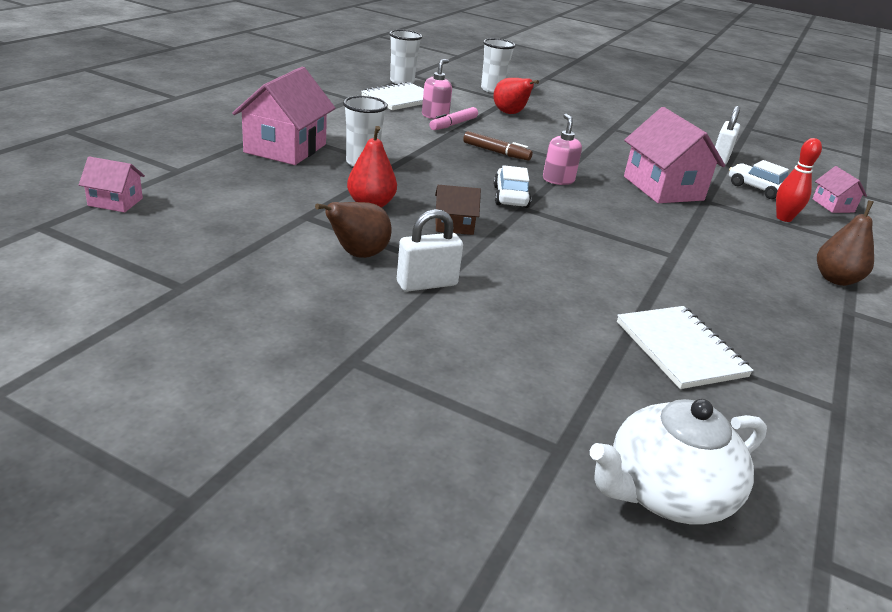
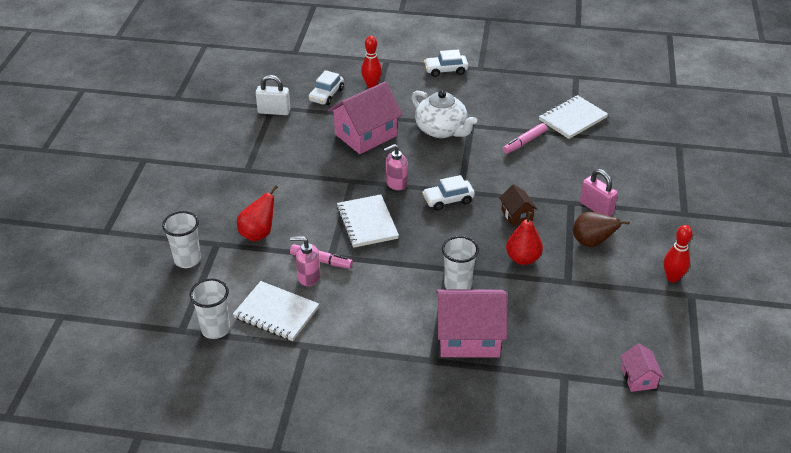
camera: 105 degrees left, 10 degrees up
white padlock [397,209,463,292] -> pink padlock [580,169,618,216]
brown marker [463,131,533,161] -> white notebook [337,195,399,248]
white teapot [590,399,767,524] -> white teapot moved to [412,90,477,138]
pink house [812,166,867,213] -> none
brown pear [817,200,874,286] -> white car [424,50,469,77]
none -> pink marker [503,123,547,154]
none -> red bowling pin [663,225,693,282]

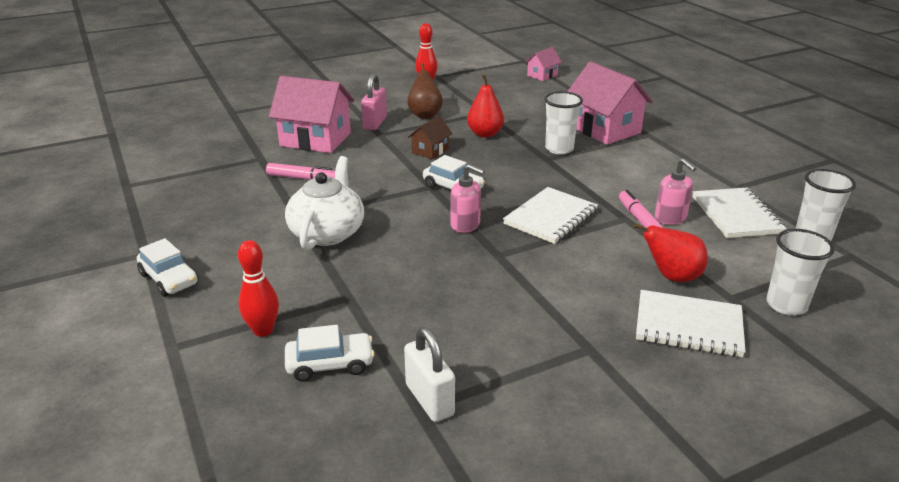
camera: 125 degrees left, 10 degrees down
pink house [328,81,403,154] -> pink house moved to [269,76,354,153]
white notebook [539,95,608,139] -> white notebook moved to [636,290,746,357]

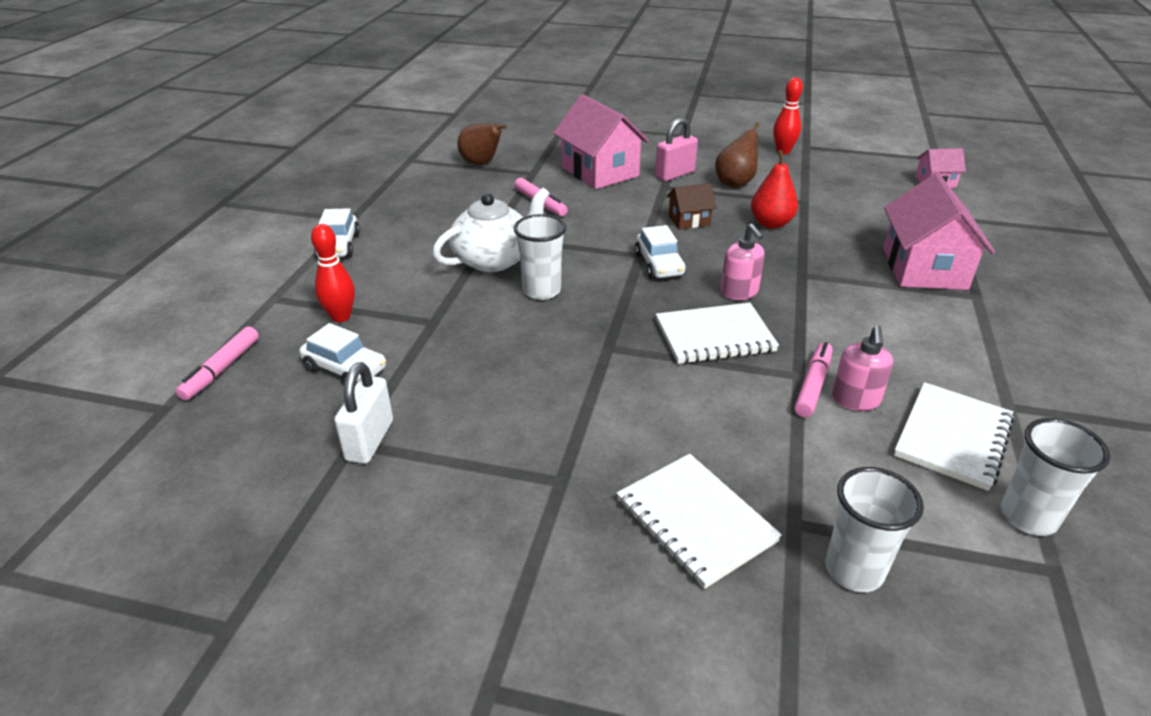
camera: 40 degrees right, 5 degrees up
pink soap dispenser [450,164,485,233] -> pink soap dispenser moved to [720,223,765,300]
white cup [544,92,583,154] -> white cup moved to [513,214,566,300]
red pear [633,223,708,282] -> none
none -> pink marker [176,326,259,401]
none -> brown pear [457,124,508,165]

